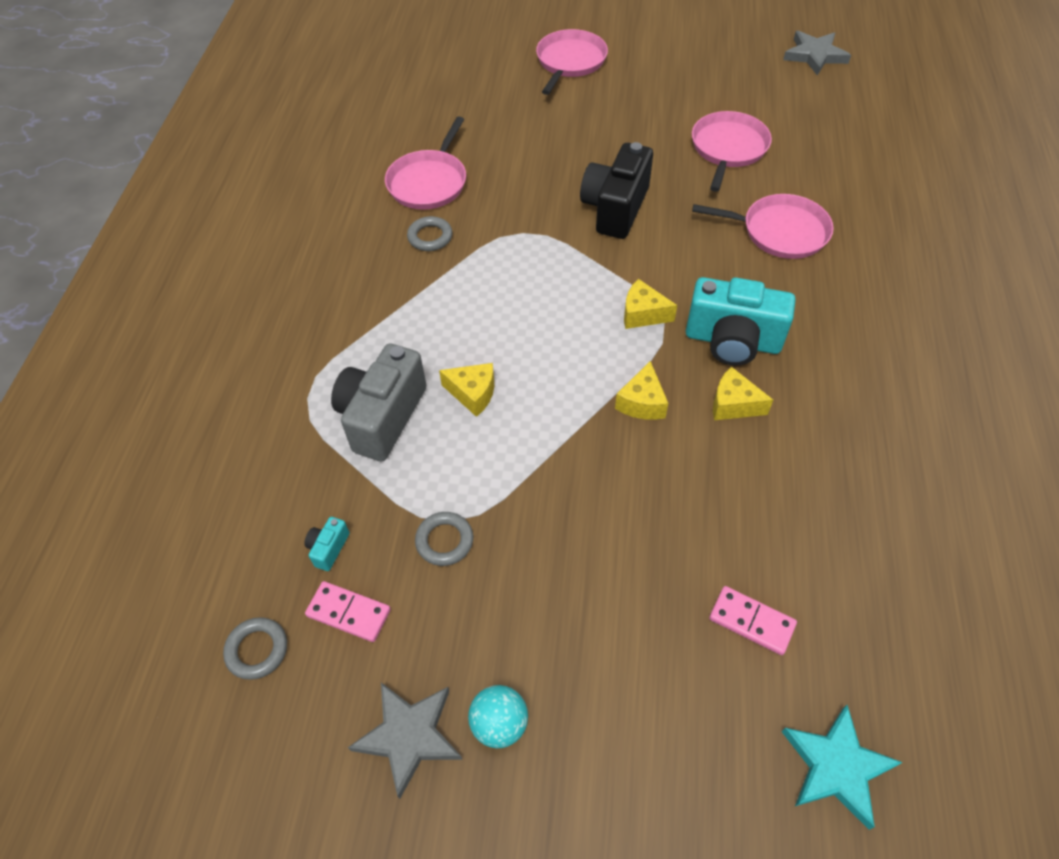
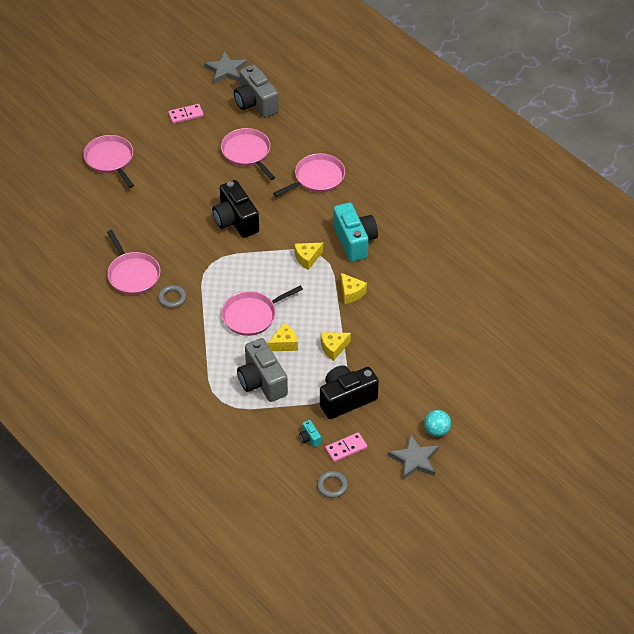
camera: 50 degrees left, 5 degrees down
grey ring [415,512,473,566] -> black camera [320,365,379,419]
turquoise camera [686,277,796,366] -> turquoise camera turned 75 degrees counterclockwise [333,202,378,262]
pink domino [709,586,797,655] -> pink domino moved to [168,104,204,124]
yellow cheese [713,367,773,420] -> yellow cheese moved to [321,332,351,361]
turquoise star [782,705,903,830] -> none
none -> pink pan [221,285,303,336]
none -> grey camera [234,65,279,118]

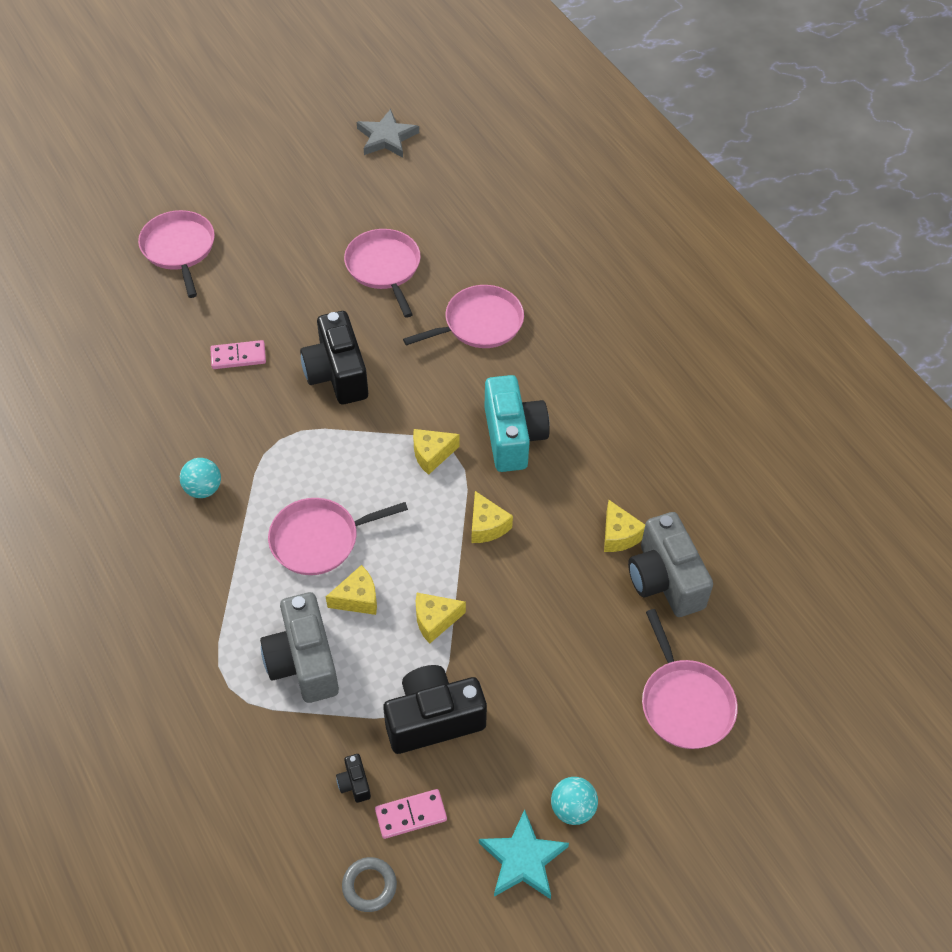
camera: 10 degrees right, 5 degrees up
pink pan [107,230,160,295] -> pink pan moved to [642,609,738,749]
grey ring [158,285,186,308] -> turquoise ball [180,458,221,498]
pink domino [168,104,204,124] -> pink domino moved to [211,340,266,369]
grey camera [234,65,279,118] -> grey camera moved to [628,512,713,617]
turquoise camera [299,420,321,447] -> black camera [336,754,371,803]
grey star [388,434,439,480] -> turquoise star [479,809,569,899]
none -> yellow cheese [604,500,645,552]

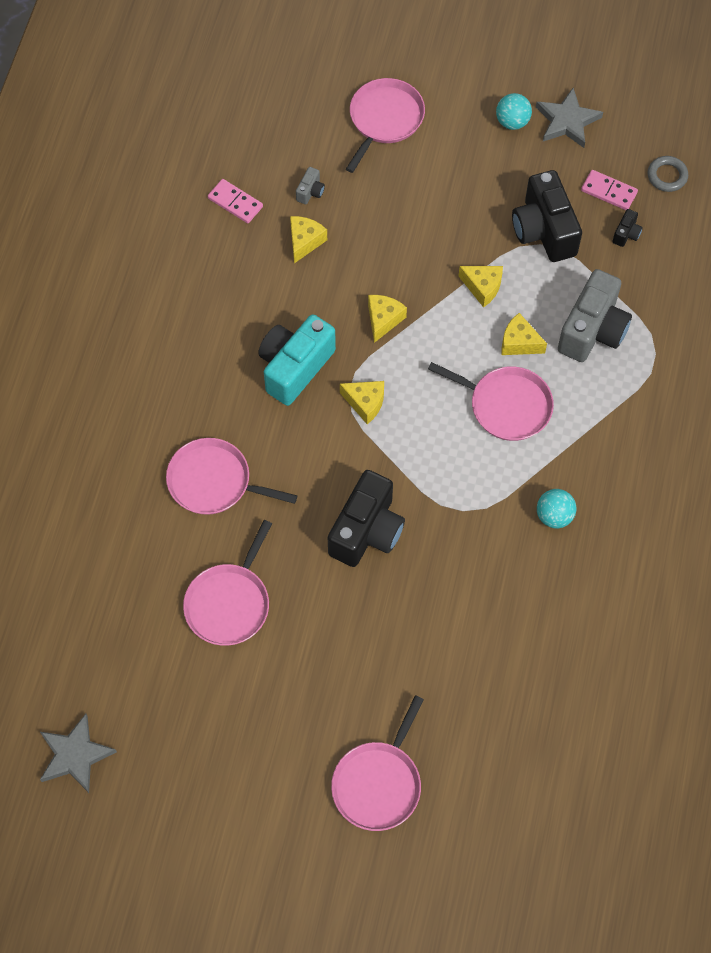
camera: 135 degrees left, 10 degrees up
pink domino [211,340,266,369] -> pink domino moved to [208,179,263,223]
black camera [383,665,487,754] -> black camera turned 45 degrees clockwise [512,170,582,262]
turquoise star [479,809,569,899] -> grey star [536,88,603,148]
grey camera [628,512,713,617] -> grey camera [296,167,325,204], size x0.42

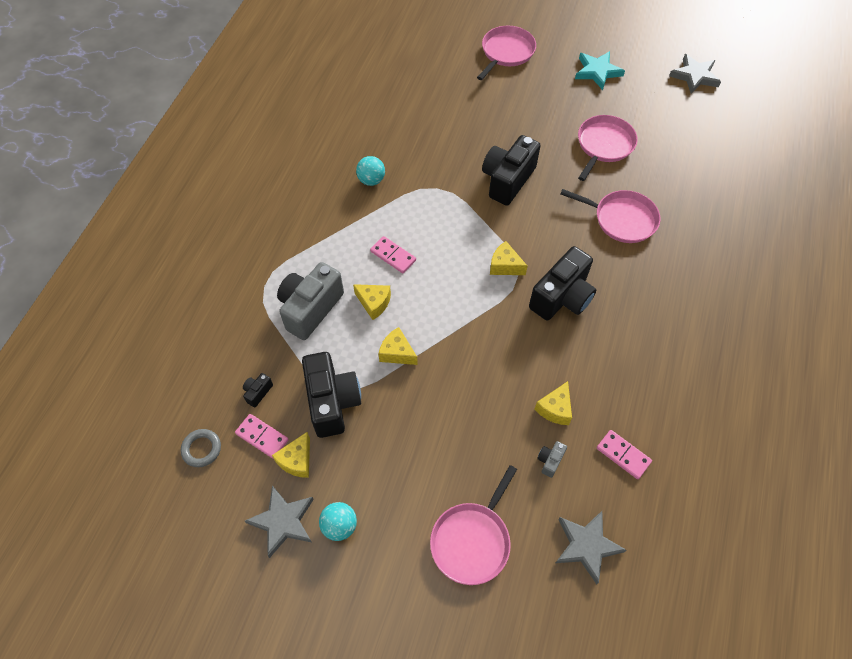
camera: 175 degrees left, 5 degrees down
turquoise camera [258,314,336,406] -> black camera [529,246,596,321]
yellow cheese [368,295,407,343] -> yellow cheese moved to [272,432,310,478]
pink pan [428,362,554,441] -> pink domino [370,236,416,273]
none -> grey star [556,511,627,584]
none -> turquoise star [575,51,625,90]

